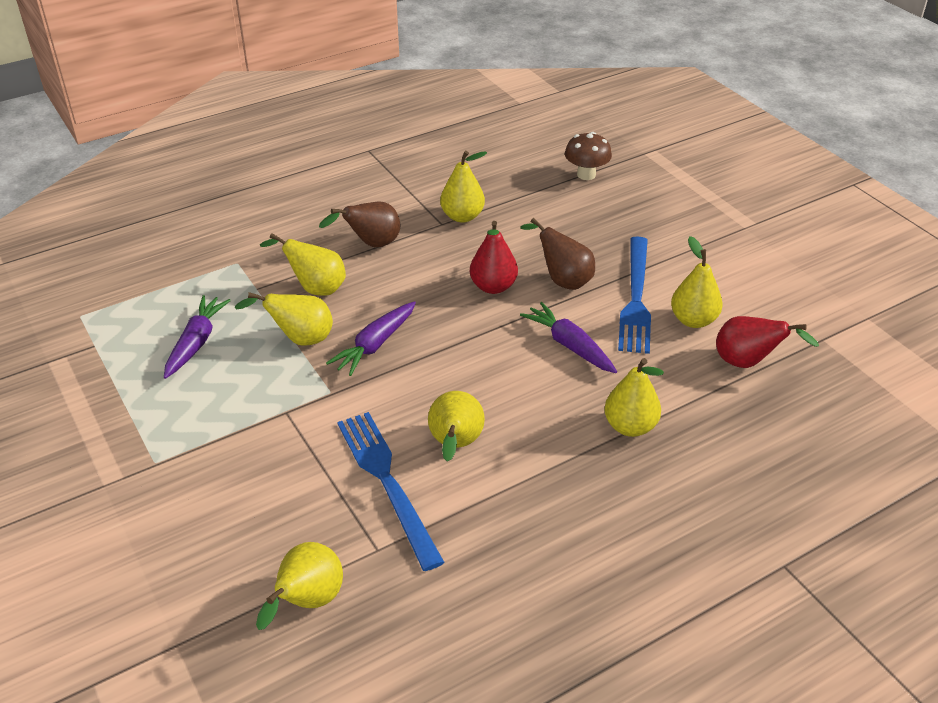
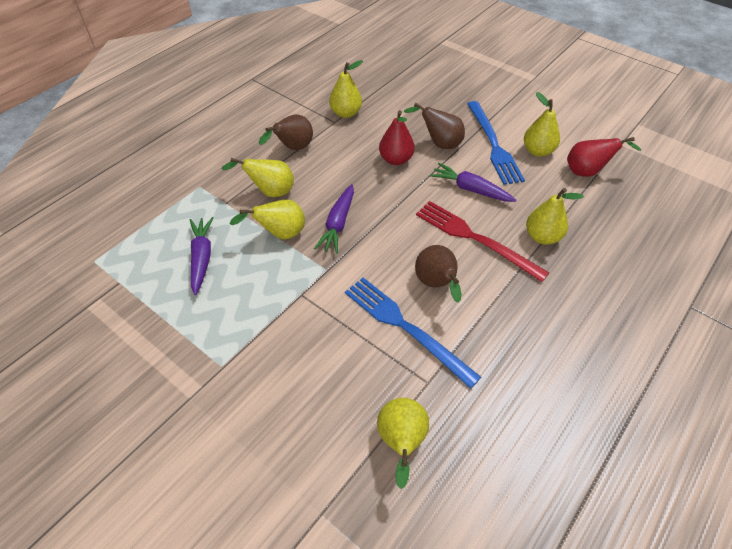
camera: 20 degrees left, 10 degrees up
yellow pear [428,391,485,461] -> brown pear [415,245,462,302]
brown mushroom [565,132,612,180] -> none
none -> red fork [416,201,549,282]

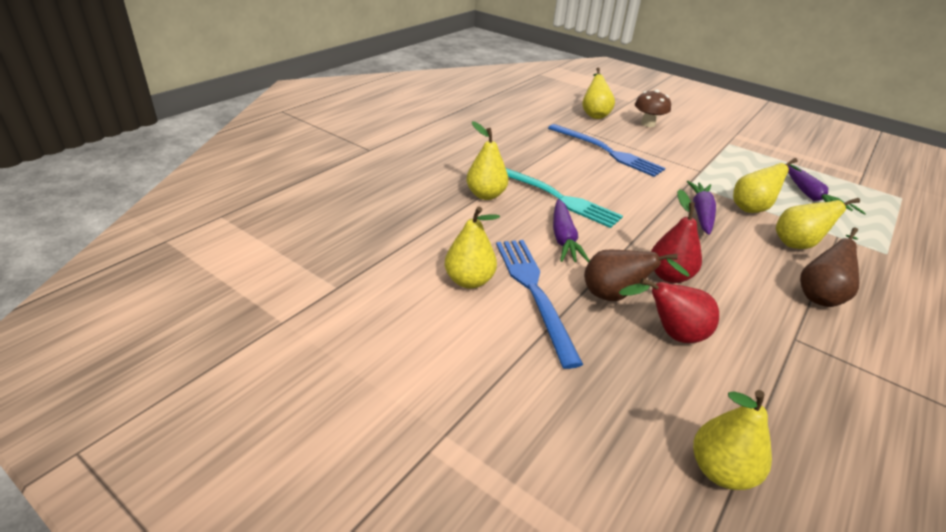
camera: 175 degrees right, 15 degrees down
yellow pear [329,60,363,118] -> yellow pear moved to [693,390,772,490]
brown pear [415,245,462,302] -> none
red fork [416,201,549,282] -> turquoise fork [506,168,623,228]
purple carrot [430,163,516,202] -> purple carrot turned 60 degrees clockwise [553,199,590,263]
red pear [567,137,642,177] -> red pear moved to [619,278,719,343]
none -> brown mushroom [635,89,671,127]

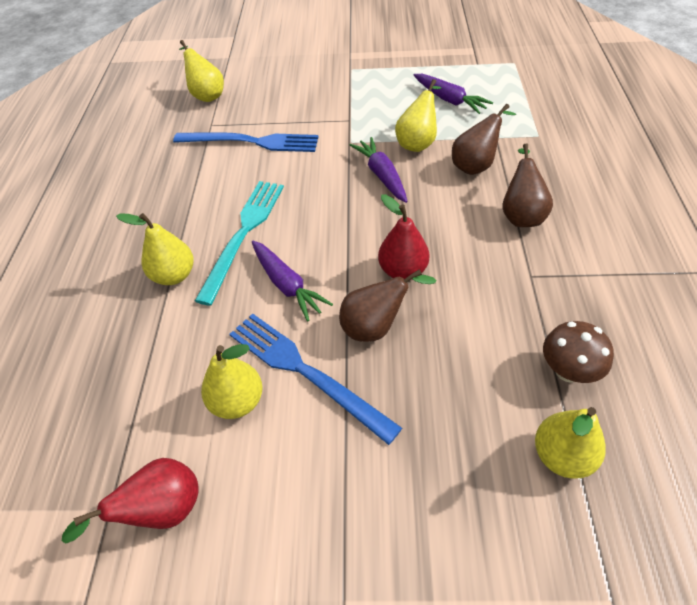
camera: 30 degrees left, 15 degrees up
turquoise fork [506,168,623,228] -> turquoise fork turned 75 degrees counterclockwise [195,181,284,306]
red pear [619,278,719,343] -> red pear moved to [62,458,199,543]
brown mushroom [635,89,671,127] -> brown mushroom moved to [543,321,614,383]
yellow pear [776,198,866,249] -> brown pear [452,104,516,175]

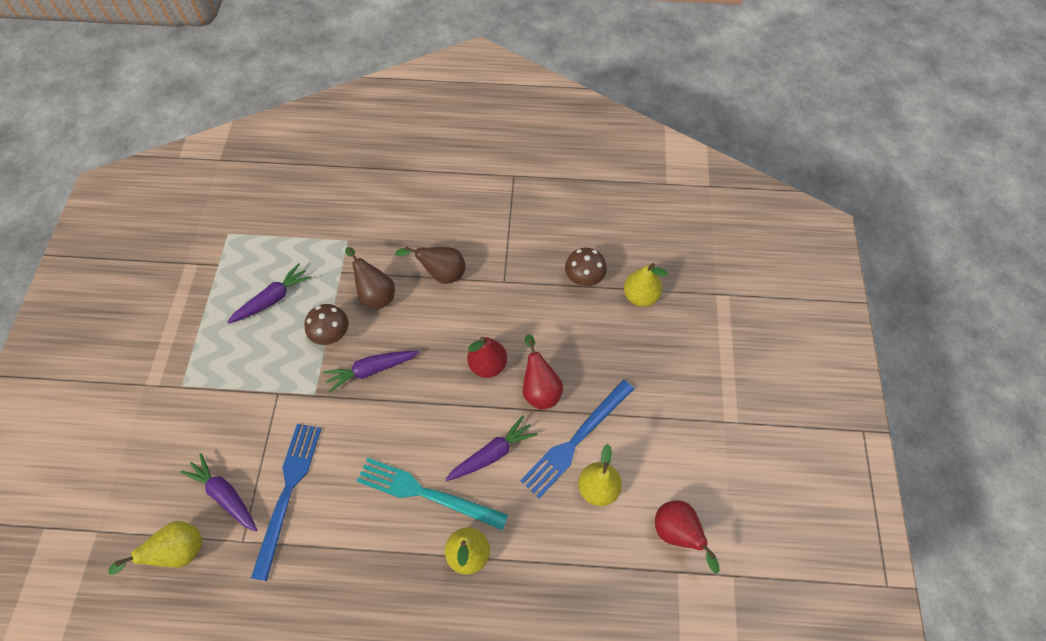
camera: 90 degrees left, 10 degrees up
brown pear [339,269,436,342] -> red pear [523,335,563,409]
yellow pear [395,79,442,152] -> brown mushroom [304,304,349,345]
none -> purple carrot [181,453,257,532]

